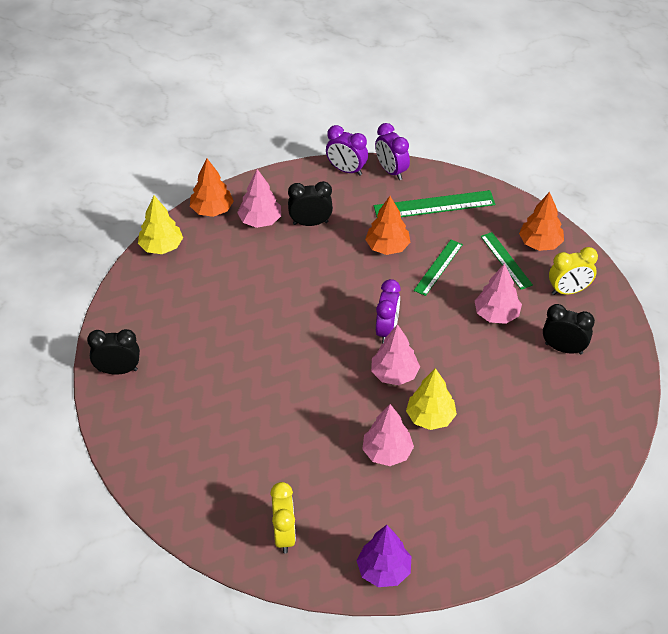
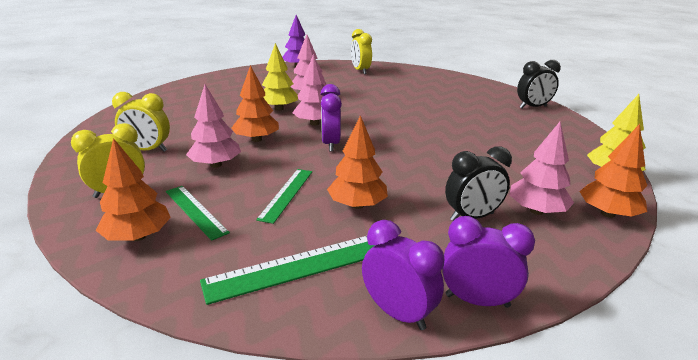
camera: 165 degrees right, 20 degrees down
black clock [543,304,595,355] -> yellow clock [112,92,170,152]
none -> orange tree [231,65,279,142]

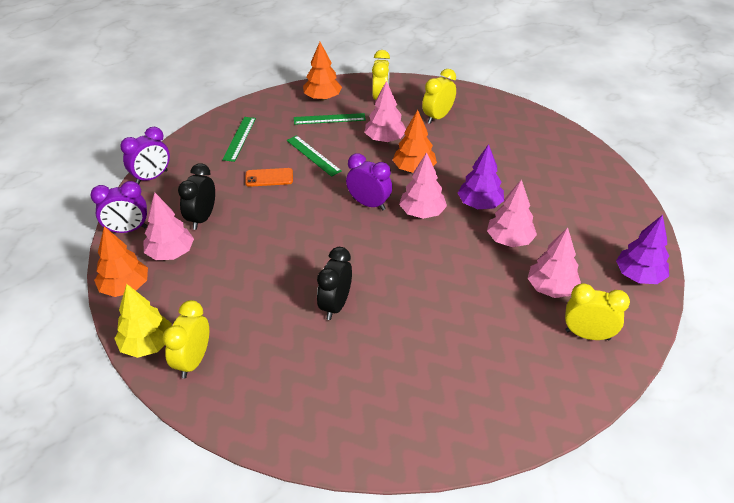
camera: 125 degrees right, 15 degrees up
green ruler [200,236,375,305] -> green ruler [222,117,256,162], size x0.64
yellow tree [262,43,298,111] -> purple tree [458,144,504,209]
orange tree [327,115,388,209] -> orange phone [245,168,293,187]
purple clock [362,220,444,330] -> purple clock moved to [90,181,147,233]
black clock [517,60,561,108] -> black clock moved to [317,247,352,320]
none -> yellow clock [163,300,209,379]
none -> pink tree [528,227,581,298]

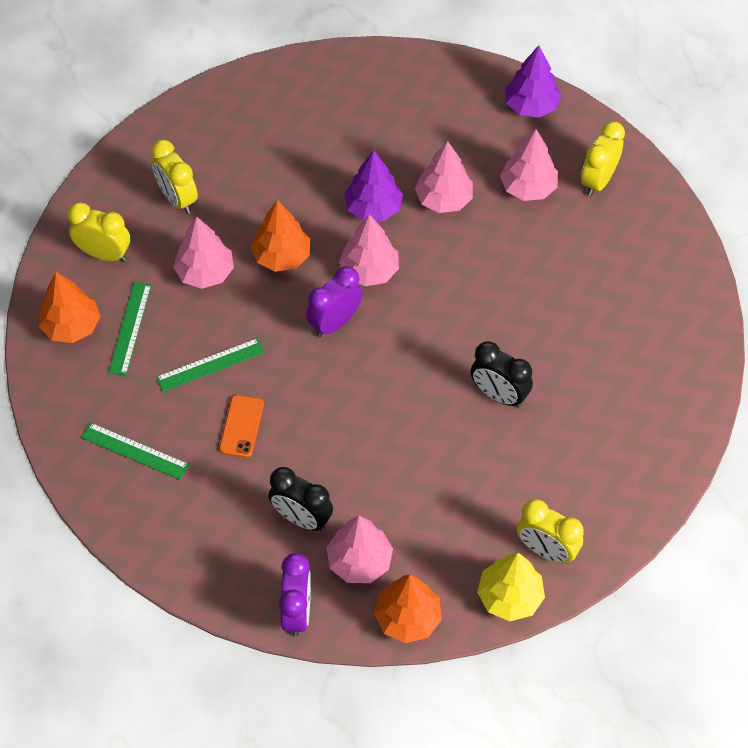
camera: 75 degrees left, 15 degrees up
purple clock [120,127,170,184] -> none

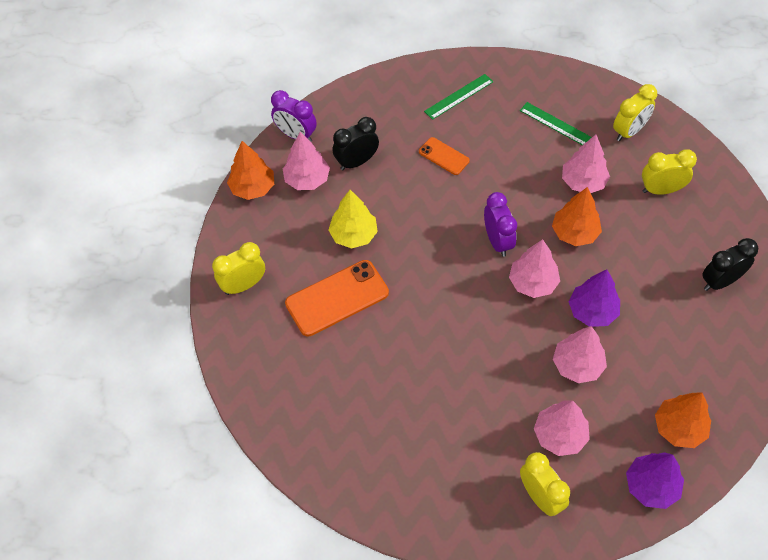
camera: 120 degrees right, 0 degrees up
orange tree [39,272,100,343] -> orange tree moved to [655,393,711,448]
green ruler [156,338,265,392] -> none
black clock [471,341,533,408] -> black clock moved to [702,238,758,291]
yellow tree [477,553,545,621] -> yellow tree moved to [328,190,378,249]
none -> orange phone [285,260,389,336]

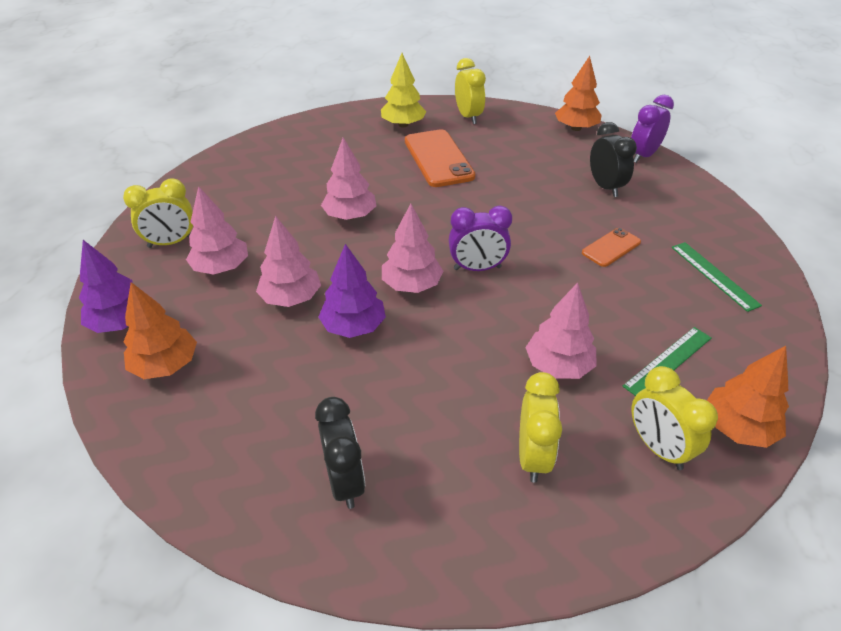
camera: 100 degrees right, 15 degrees down
pink tree [283,132,330,190] -> pink tree moved to [321,138,376,220]
yellow tree [328,190,378,249] -> yellow tree moved to [381,53,426,127]
orange tree [552,187,602,246] -> orange tree moved to [707,346,789,448]

